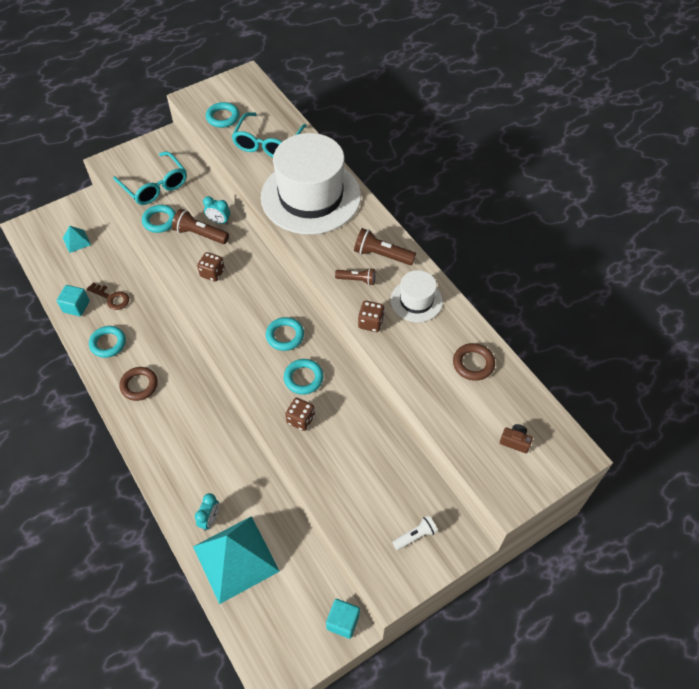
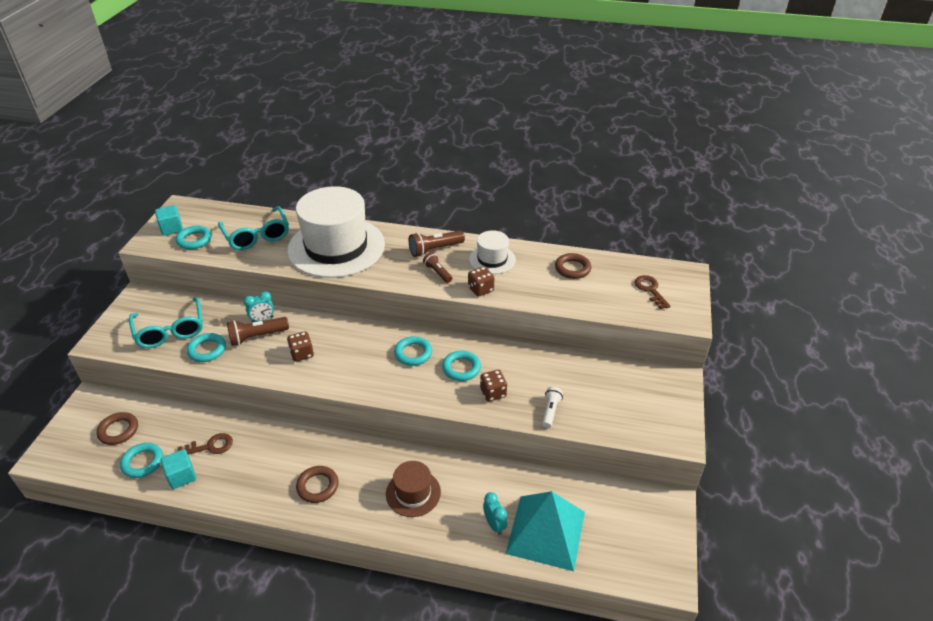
camera: 45 degrees left, 15 degrees down
turquoise pyramid [63,226,91,253] -> brown ring [96,412,138,445]
turquoise ring [89,326,126,358] -> turquoise ring moved to [120,443,163,478]
turquoise glasses [113,151,187,205] -> turquoise glasses turned 60 degrees clockwise [129,297,203,348]
turquoise cube [326,599,360,639] -> turquoise cube moved to [155,205,183,236]
brown flashlight [335,268,376,285] -> brown flashlight turned 90 degrees counterclockwise [423,252,452,283]
white flashlight [392,515,438,550] -> white flashlight moved to [542,387,563,428]
brown camera [500,424,533,453] -> brown key [634,275,671,309]
none -> brown hat [386,461,441,517]

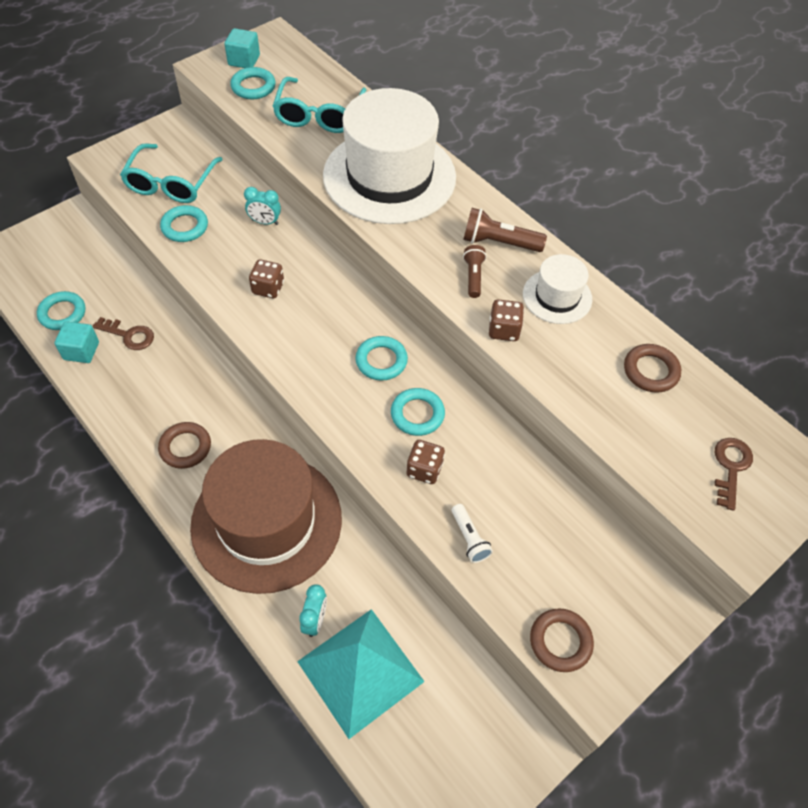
camera: 35 degrees right, 15 degrees up
brown ring [96,412,138,445] -> brown ring moved to [530,608,594,672]
brown flashlight [227,317,289,346] -> none
brown hat [386,461,441,517] -> brown hat [190,439,342,594], size x2.11
white flashlight [542,387,563,428] -> white flashlight turned 105 degrees clockwise [452,504,493,563]

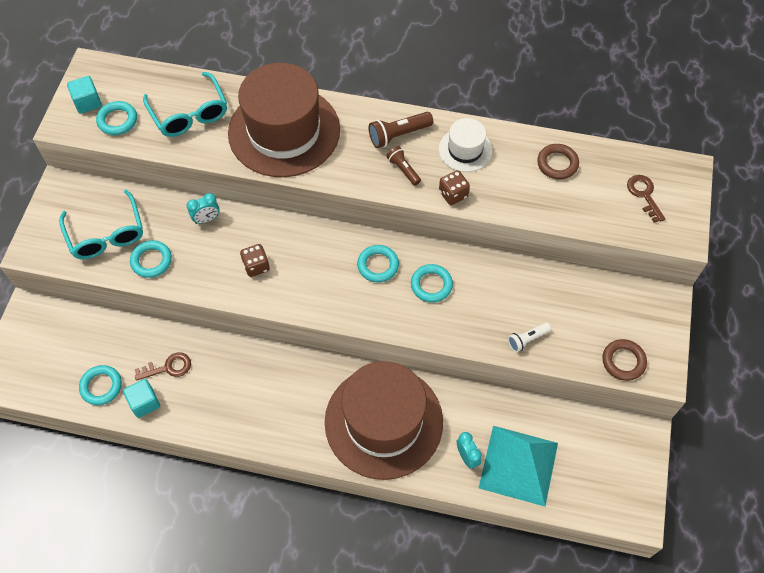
camera: 35 degrees left, 5 degrees up
brown ring [158,422,211,469] -> none
white hat [323,88,456,224] -> brown hat [228,63,340,177]
brown dice [406,440,445,484] -> none
white flashlight [452,504,493,563] -> white flashlight turned 120 degrees clockwise [508,323,551,352]

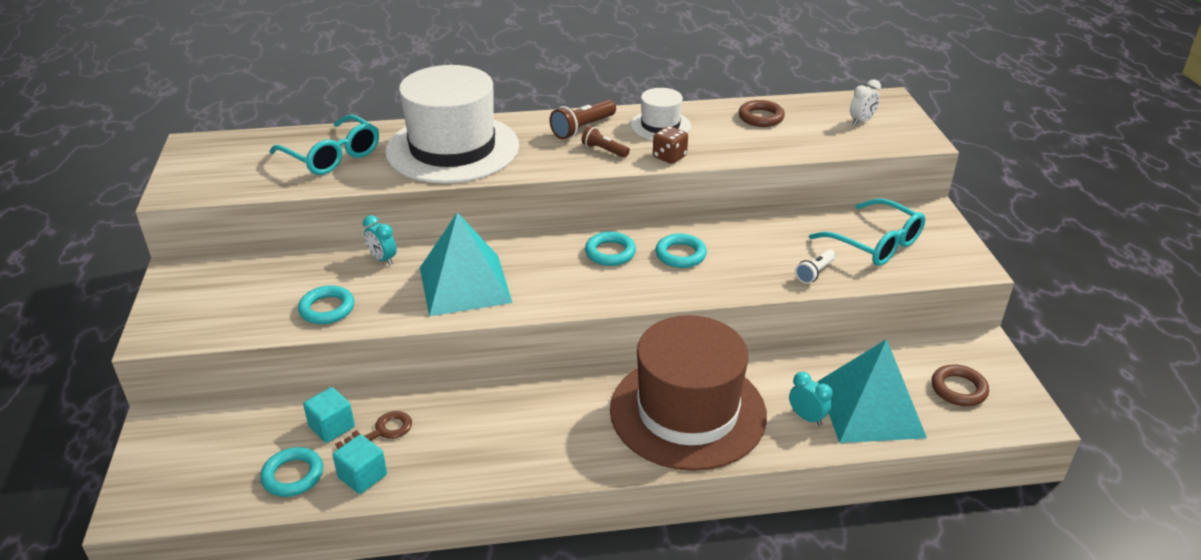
camera: 20 degrees left, 25 degrees down
turquoise glasses [59,190,143,259] -> turquoise glasses moved to [809,199,926,266]
turquoise cube [67,76,102,114] -> turquoise cube moved to [303,387,355,443]
turquoise ring [96,101,137,135] -> none
turquoise clock [187,193,220,224] -> turquoise clock turned 90 degrees clockwise [363,215,397,265]
brown hat [228,63,340,177] -> white hat [385,65,519,183]
brown dice [240,244,270,277] -> turquoise pyramid [420,212,512,316]
brown ring [602,339,647,381] -> brown ring moved to [932,364,989,406]
brown key [627,175,665,223] -> white clock [850,80,881,125]

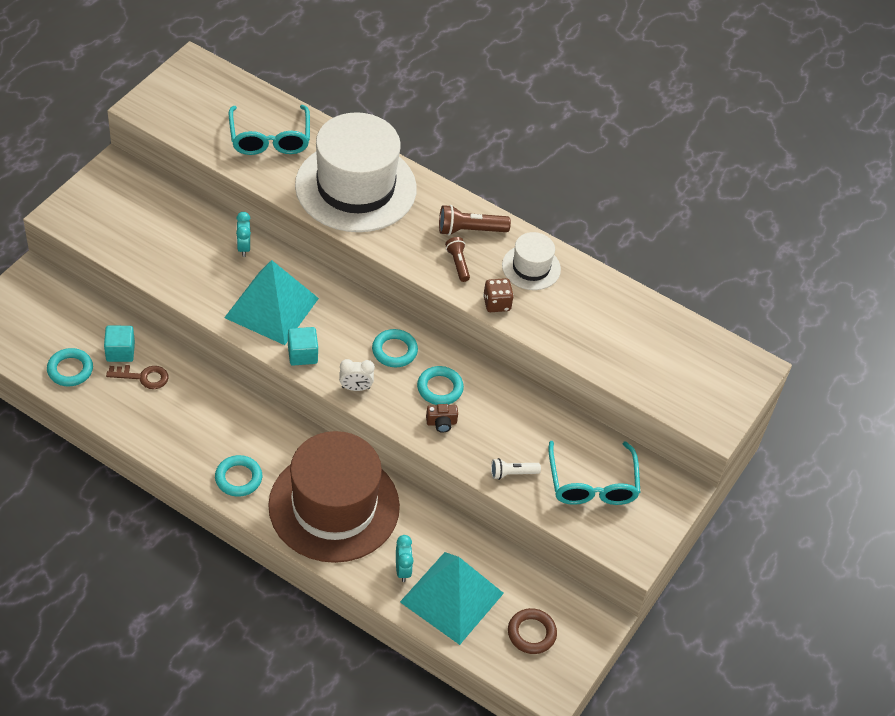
camera: 35 degrees right, 15 degrees up
turquoise ring [298,285,354,324] -> turquoise ring moved to [215,455,262,497]
turquoise cube [333,435,387,494] -> turquoise cube moved to [288,327,318,366]
brown ring [739,100,785,127] -> none
white clock [850,80,881,125] -> white clock moved to [339,359,375,391]
none -> brown camera [426,404,458,433]

